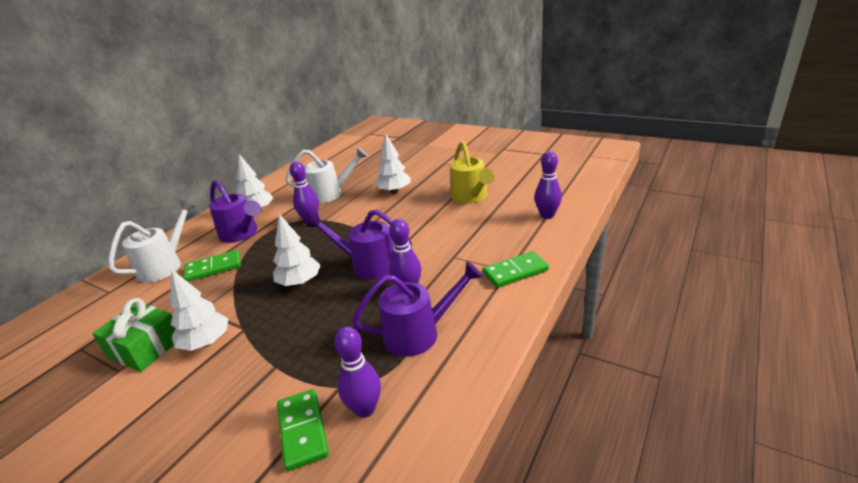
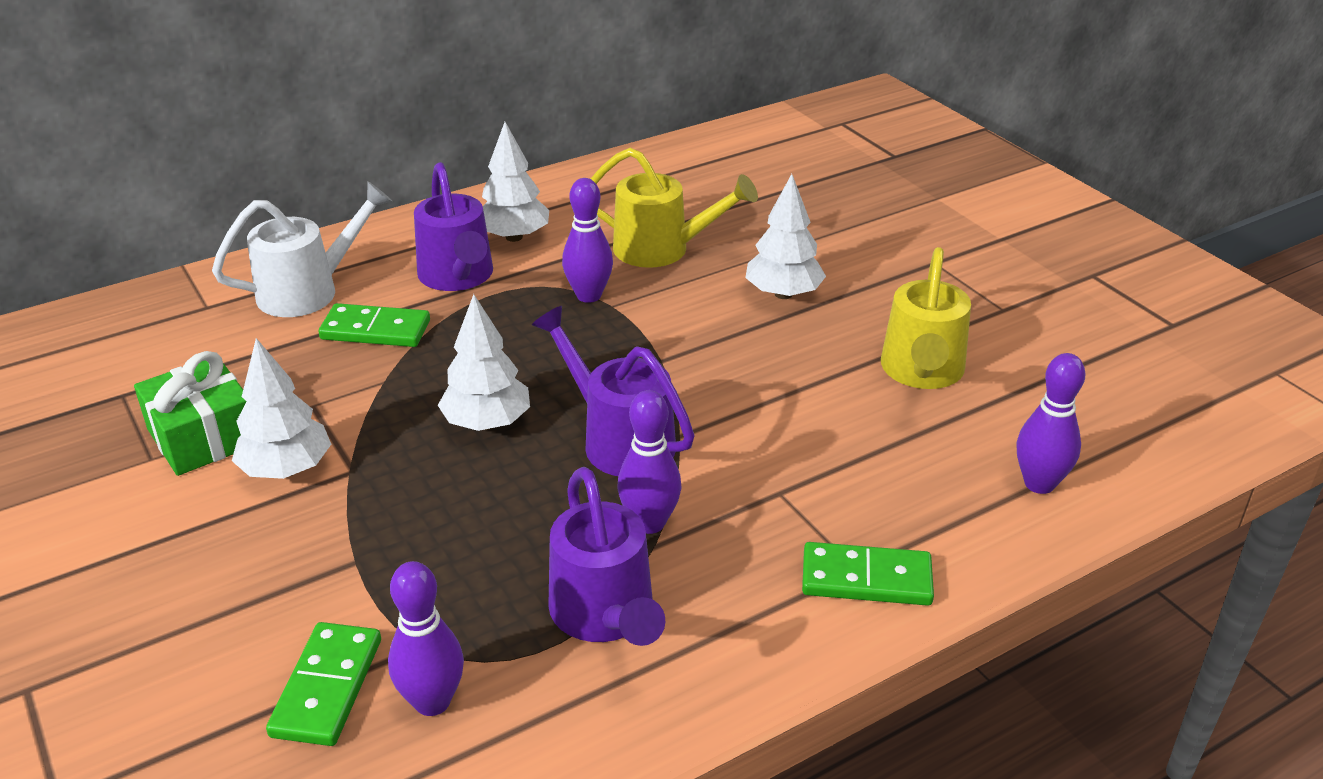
camera: 25 degrees right, 5 degrees up
white watering can [285,147,368,204] -> yellow watering can [591,148,758,268]
purple watering can [352,261,483,357] -> purple watering can turned 60 degrees clockwise [548,467,665,646]

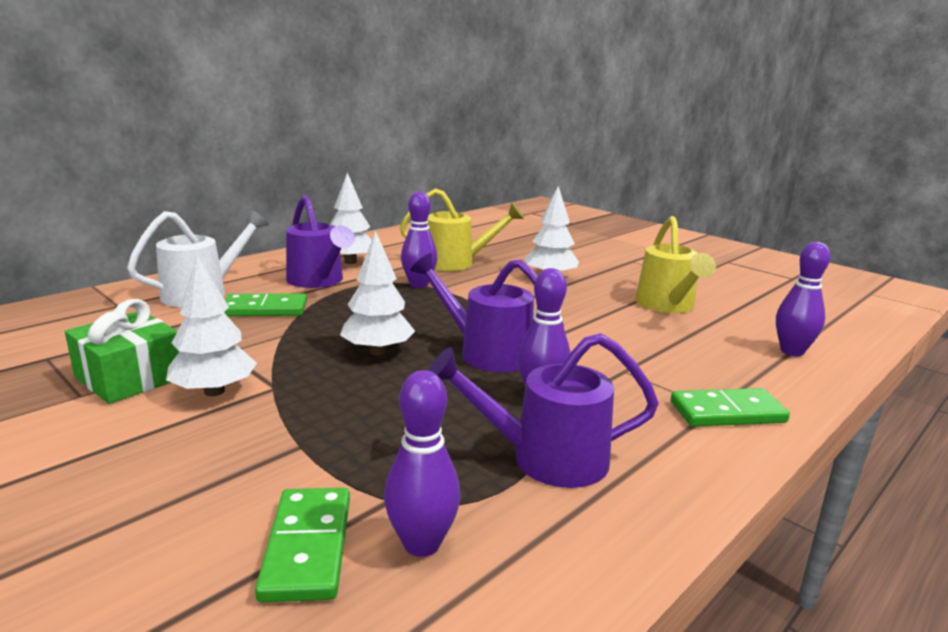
camera: 15 degrees left, 15 degrees down
purple watering can [548,467,665,646] -> purple watering can turned 120 degrees clockwise [428,333,659,488]

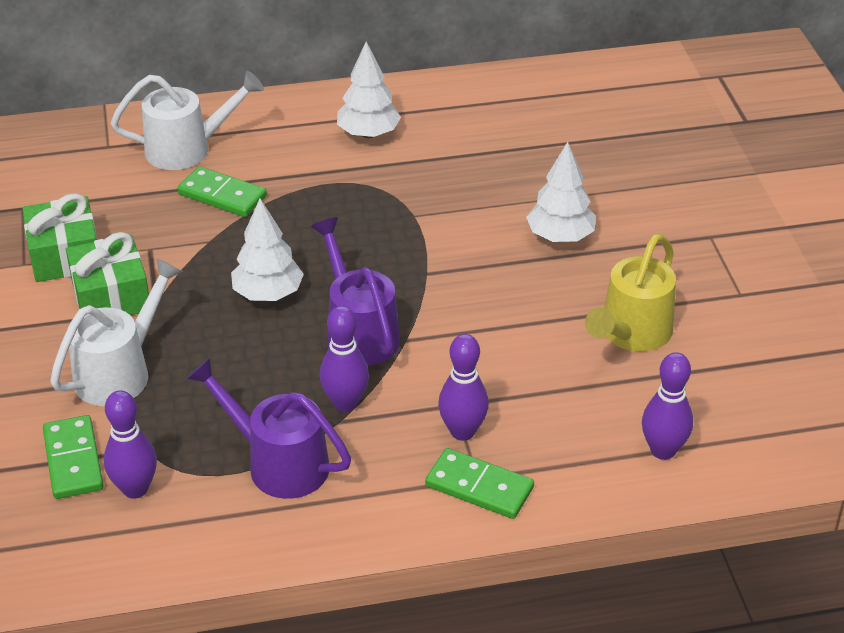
camera: 35 degrees right, 20 degrees up
white tree [166,255,257,396] -> green gift [66,232,149,315]
green domino [255,488,350,603] -> green domino turned 45 degrees counterclockwise [43,415,104,499]
purple watering can [286,195,355,288] -> none
yellow watering can [400,188,524,271] -> none
purple bowling pin [401,192,437,288] -> purple bowling pin moved to [438,334,489,441]
none -> white watering can [50,258,183,406]

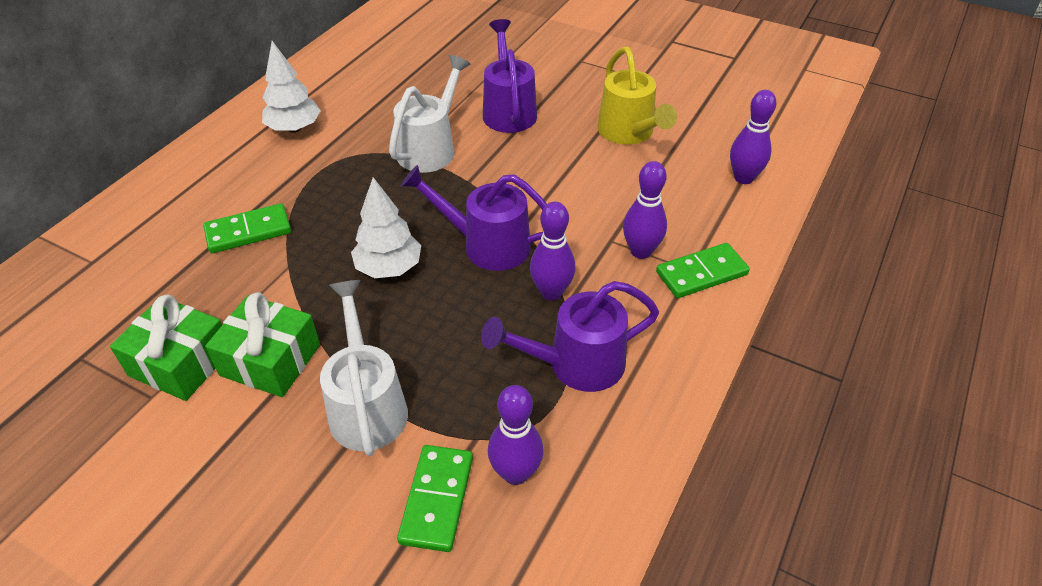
camera: 50 degrees left, 5 degrees up
green domino [43,415,104,499] -> green domino turned 75 degrees clockwise [397,445,473,552]
white watering can [111,71,264,170] -> white watering can moved to [389,55,471,173]
white tree [526,142,596,242] -> purple watering can [483,19,537,133]

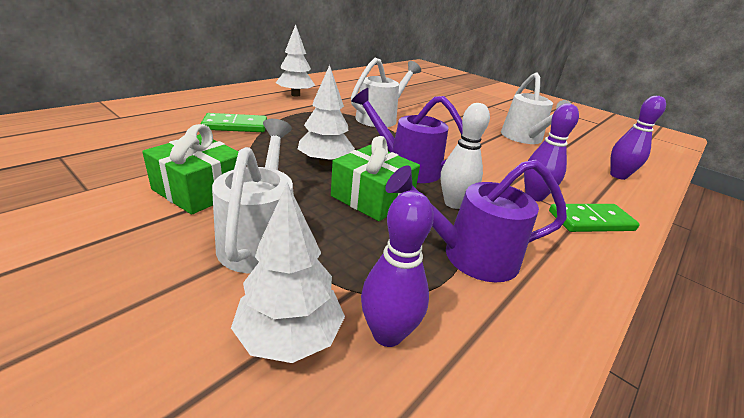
camera: 10 degrees right, 15 degrees down
green gift [110,294,222,401] -> green gift moved to [331,136,420,221]
green domino [397,445,473,552] -> white tree [231,183,345,363]
purple watering can [483,19,537,133] -> none
purple bowling pin [530,202,576,300] -> white bowling pin [441,103,490,209]
yellow watering can [597,47,677,145] -> white watering can [501,72,572,144]

